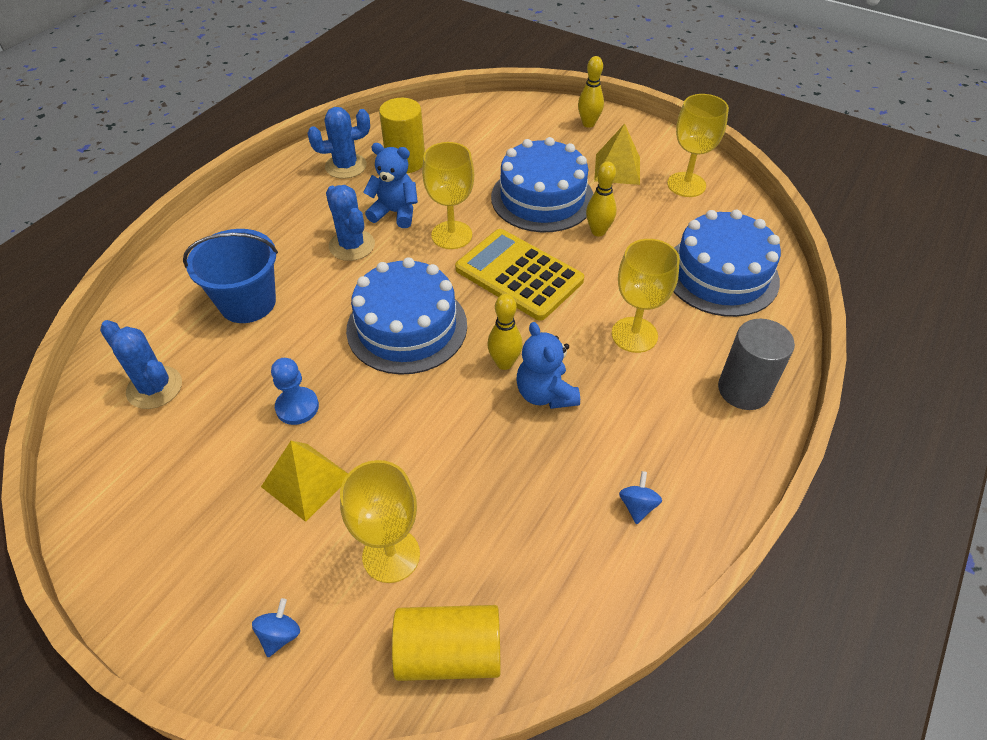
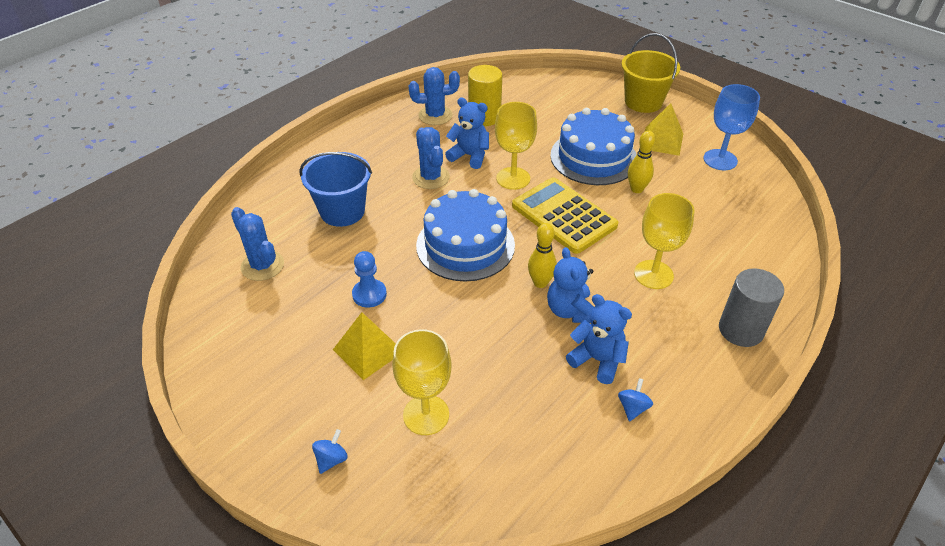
camera: 10 degrees right, 5 degrees down
yellow cylinder [392,605,501,681] -> none
yellow bowling pin [578,56,604,128] -> yellow bucket [621,33,680,113]
yellow goblet [667,94,729,197] -> blue goblet [704,84,760,170]
blue cake [674,210,781,317] -> none
none -> blue teddy bear [566,294,632,384]

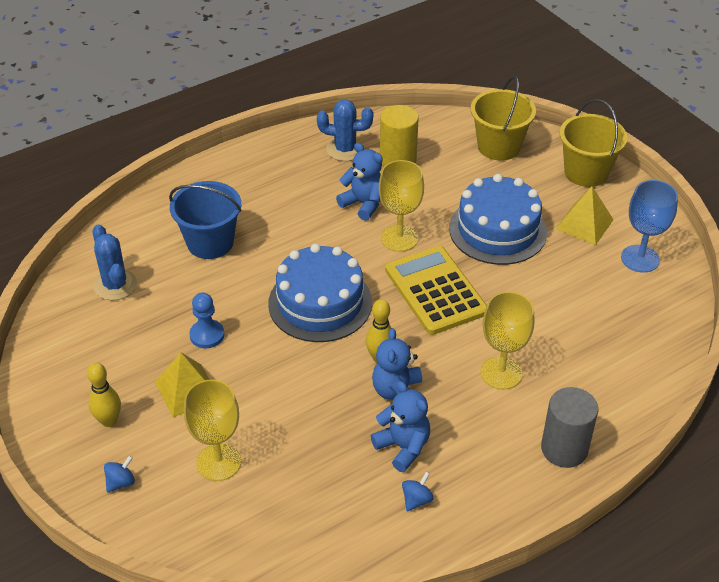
camera: 15 degrees right, 0 degrees up
blue cactus [412,127,450,189] -> none
yellow bowling pin [628,131,655,193] -> yellow bowling pin moved to [87,362,121,427]
none -> yellow bucket [470,76,536,161]

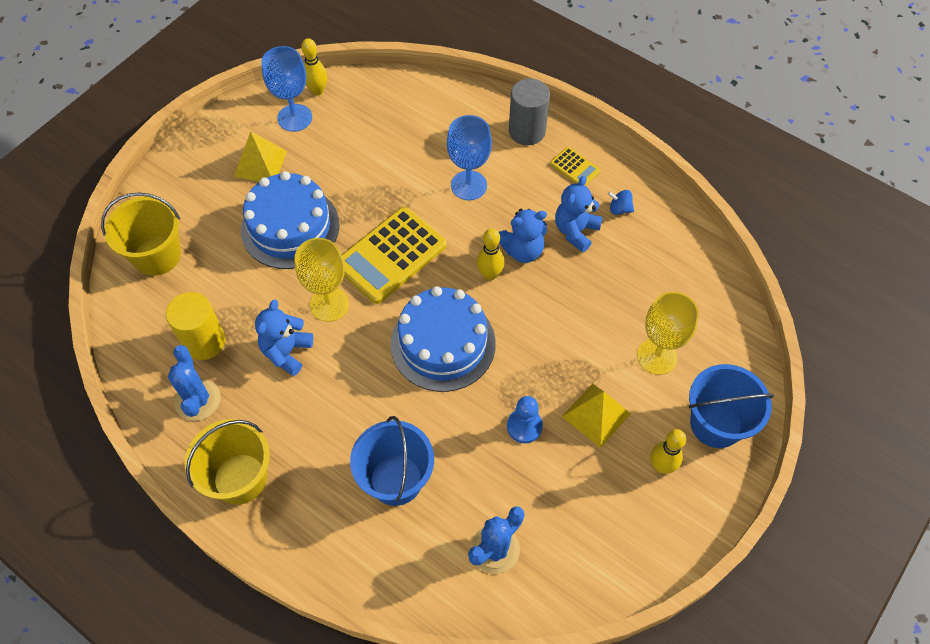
camera: 110 degrees left, 15 degrees up
blue spinning top [104,455,135,493] -> blue bucket [689,364,774,448]
yellow goblet [480,292,535,390] -> blue goblet [447,115,492,200]
yellow bucket [560,99,627,187] -> yellow bucket moved to [185,419,270,505]
none -> yellow bowling pin [301,38,327,96]
none -> yellow calculator [550,147,600,186]

